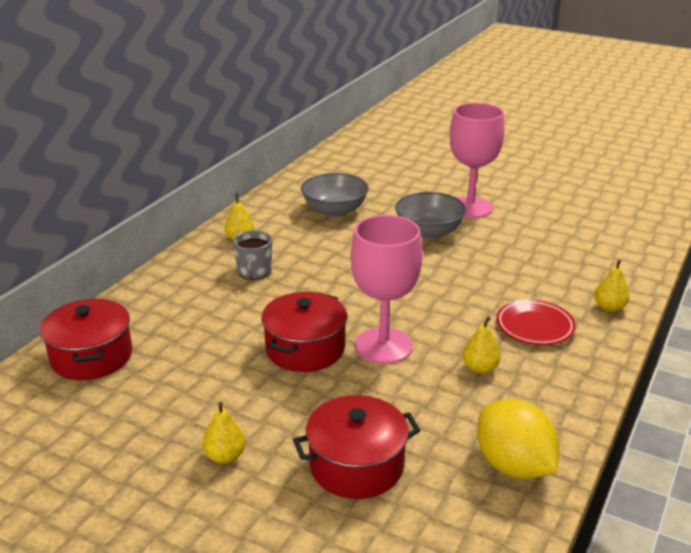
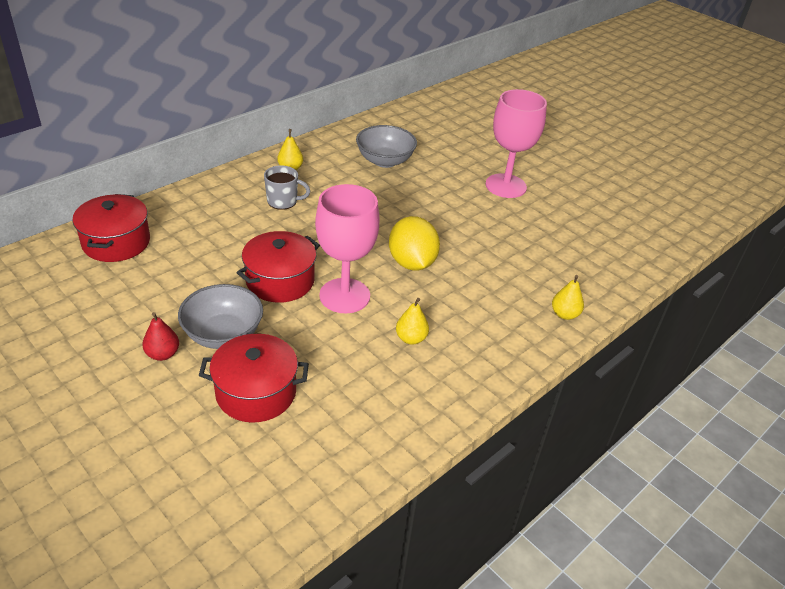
camera: 15 degrees right, 10 degrees up
yellow pear [202,402,246,464] -> red pear [143,312,179,361]
grey mug [233,230,272,280] -> grey mug turned 105 degrees counterclockwise [264,165,310,210]
grey bowl [395,192,466,239] -> grey bowl moved to [178,284,263,349]
yellow lemon [477,399,559,479] -> yellow lemon moved to [389,216,440,271]
red plate [496,299,576,345] -> none

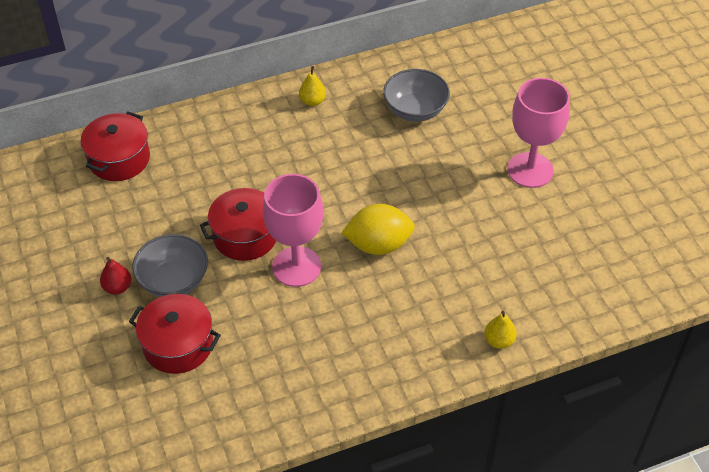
camera: 25 degrees right, 10 degrees up
grey mug [264,165,310,210] -> none
yellow lemon [389,216,440,271] -> yellow lemon turned 75 degrees clockwise [341,204,415,255]
yellow pear [396,298,429,345] -> none

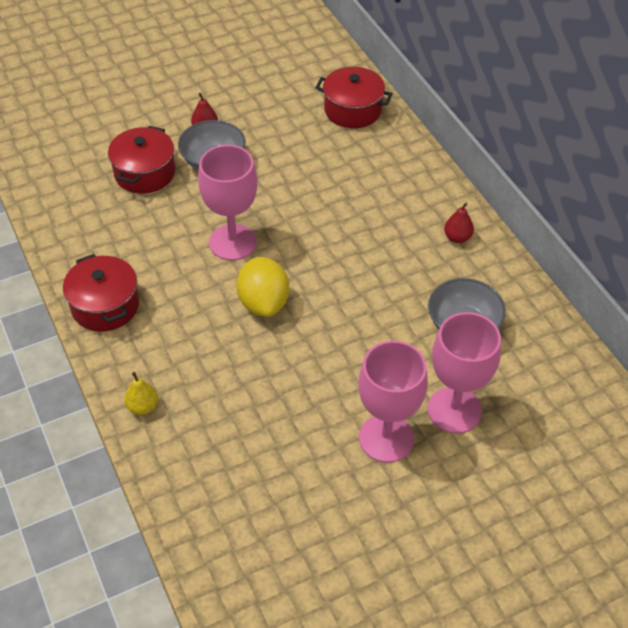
camera: 85 degrees right, 0 degrees up
red pot [200,188,276,261] -> red pot moved to [63,254,139,331]
yellow pear [299,66,326,106] -> red pear [444,203,474,243]
none -> pink goblet [428,312,501,434]

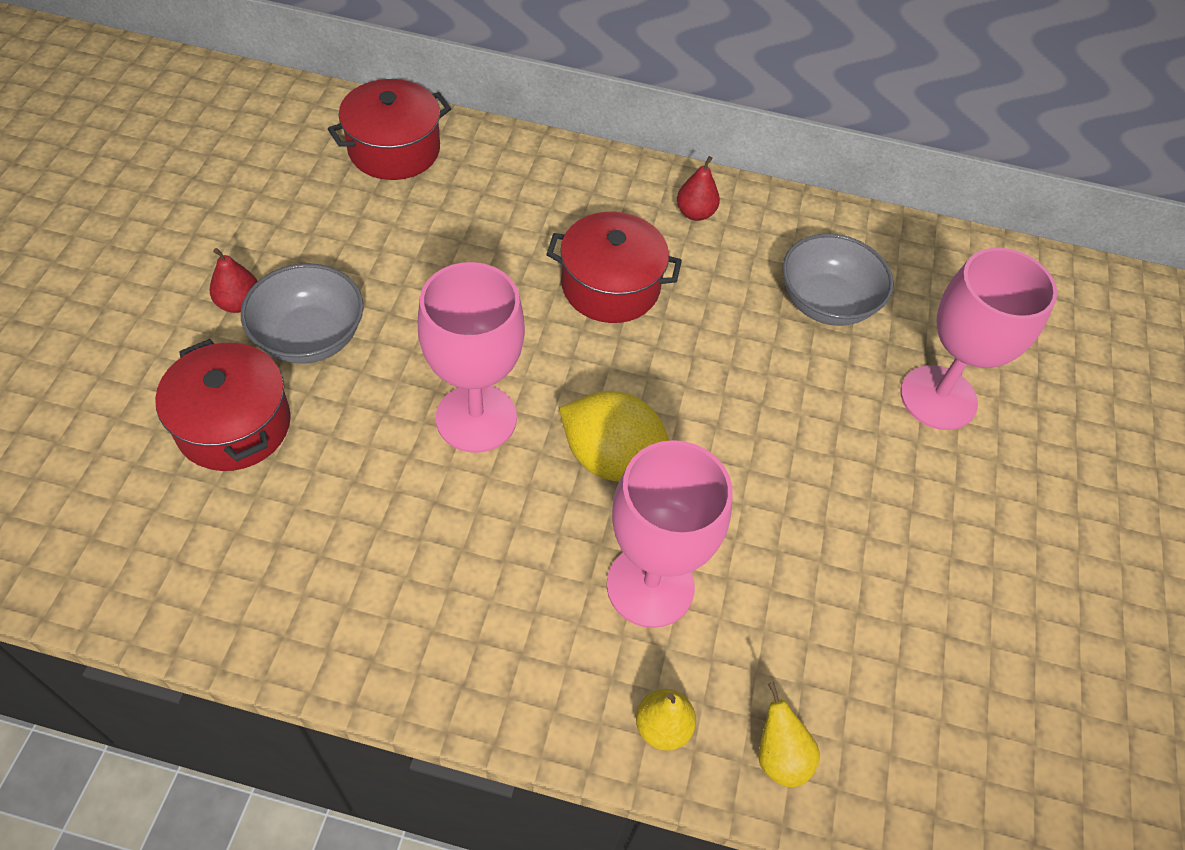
camera: 55 degrees left, 5 degrees up
red pot [63,254,139,331] -> red pot moved to [546,212,682,323]
pink goblet [358,341,428,463] -> pink goblet moved to [607,440,733,628]
none -> yellow pear [758,682,820,787]

